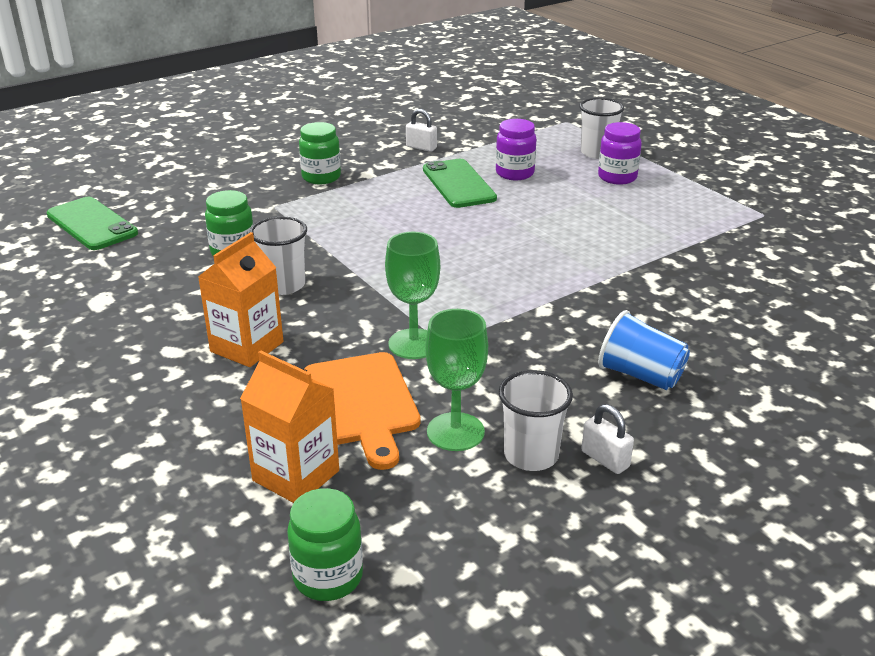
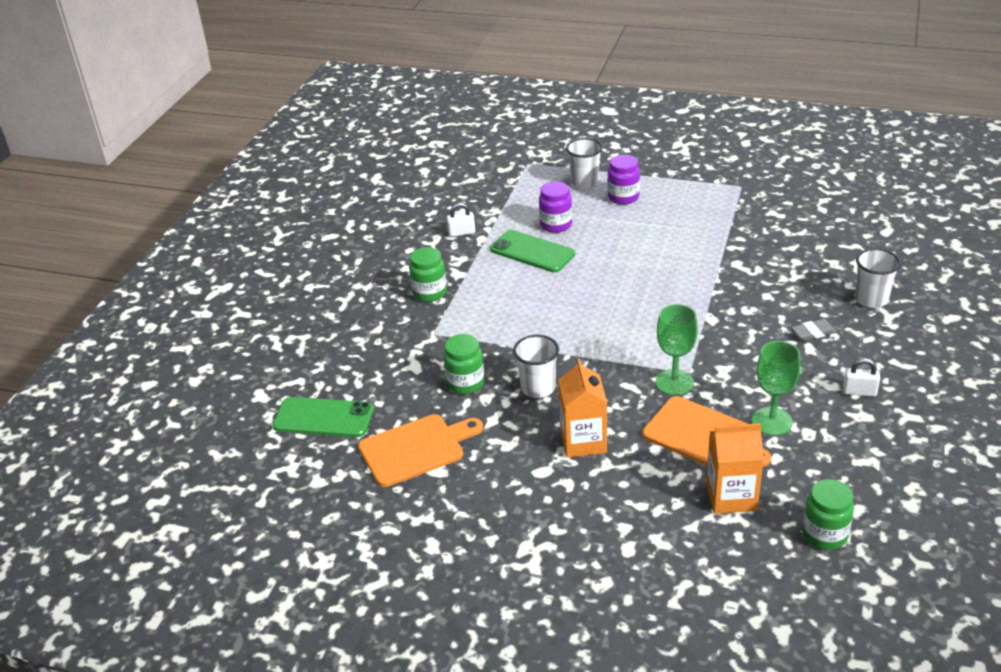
camera: 35 degrees left, 5 degrees up
white cup [499,370,573,471] -> white cup moved to [855,248,901,308]
blue cup [598,310,690,390] -> grey eraser [791,319,837,341]
none -> orange cutting board [358,414,483,487]

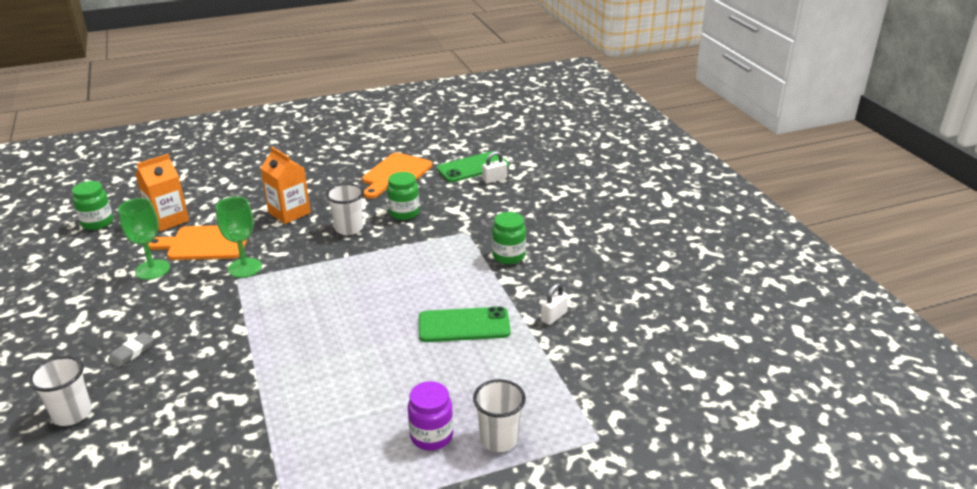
camera: 140 degrees right, 5 degrees down
purple jar [539,181,572,233] -> none
white padlock [843,358,880,397] -> white padlock moved to [482,151,507,183]

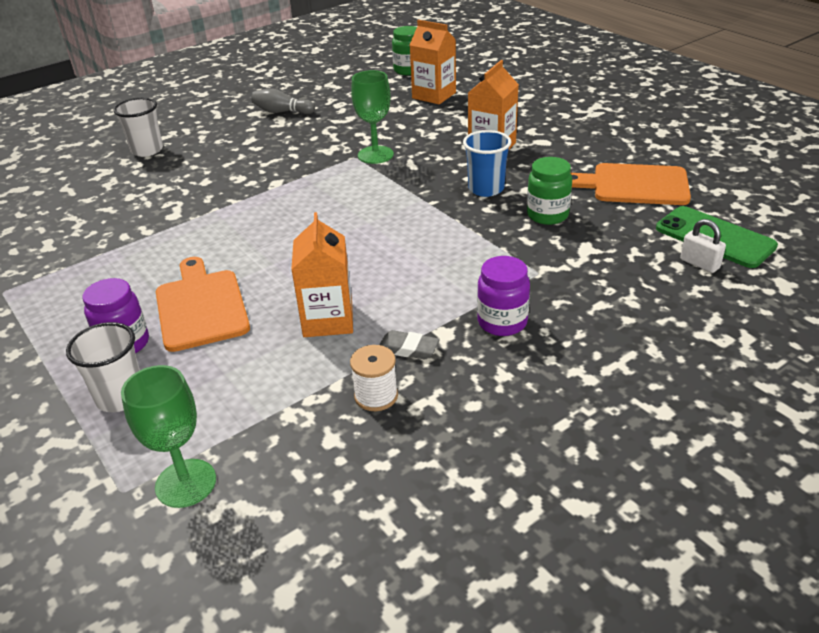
camera: 75 degrees right, 5 degrees up
grey eraser [108,332,154,368] -> grey eraser moved to [380,330,440,359]
green goblet [118,198,170,280] -> green goblet moved to [121,365,216,508]
orange cutting board [148,225,247,260] -> orange cutting board moved to [156,257,250,352]
white cup [326,183,364,235] -> blue cup [463,130,511,197]
green phone [419,307,511,342] -> orange carton [291,212,353,337]
green jar [492,212,526,264] -> purple jar [477,256,530,336]
white padlock [541,283,568,325] -> white spool [350,345,398,411]
none -> grey bowling pin [251,88,315,114]

